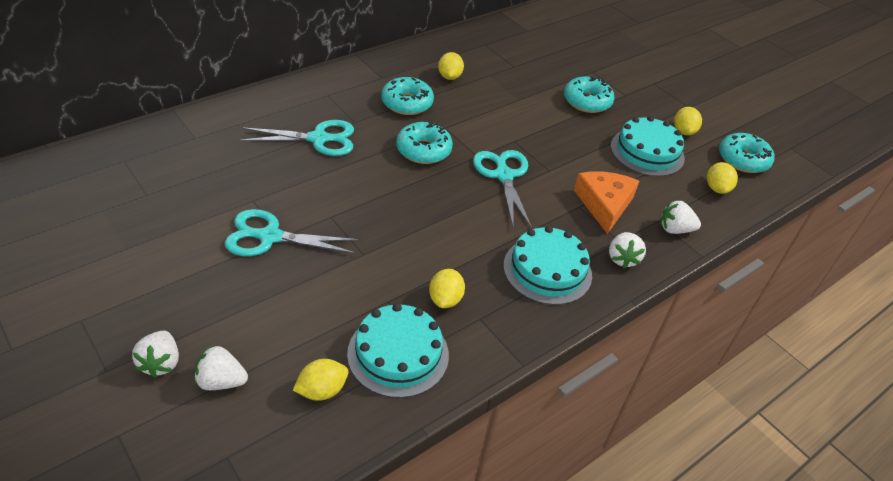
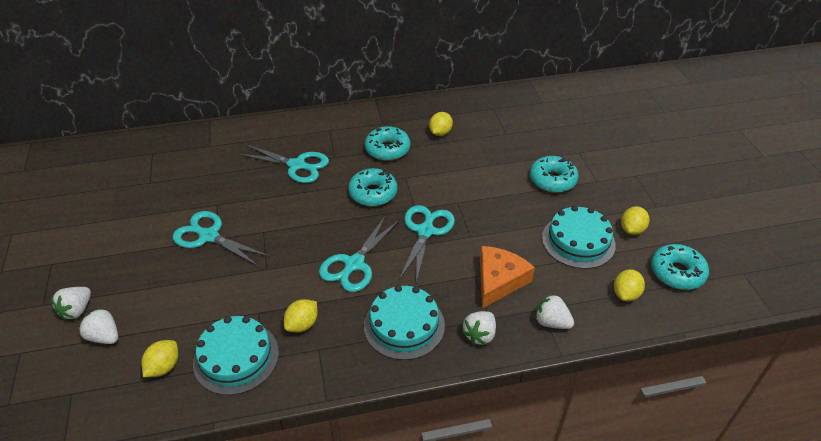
camera: 30 degrees right, 0 degrees up
yellow lemon [293,359,348,400] -> yellow lemon turned 60 degrees counterclockwise [141,340,178,377]
none -> turquoise scissors [319,215,400,292]

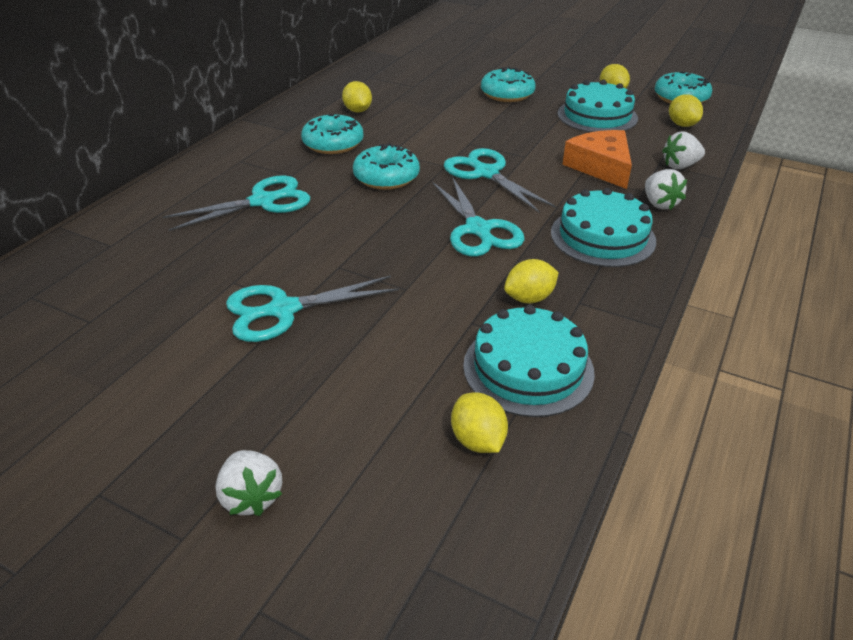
camera: 50 degrees left, 5 degrees down
white strawberry [78,308,118,344] -> none
yellow lemon [284,299,318,332] -> yellow lemon turned 75 degrees clockwise [504,259,559,303]

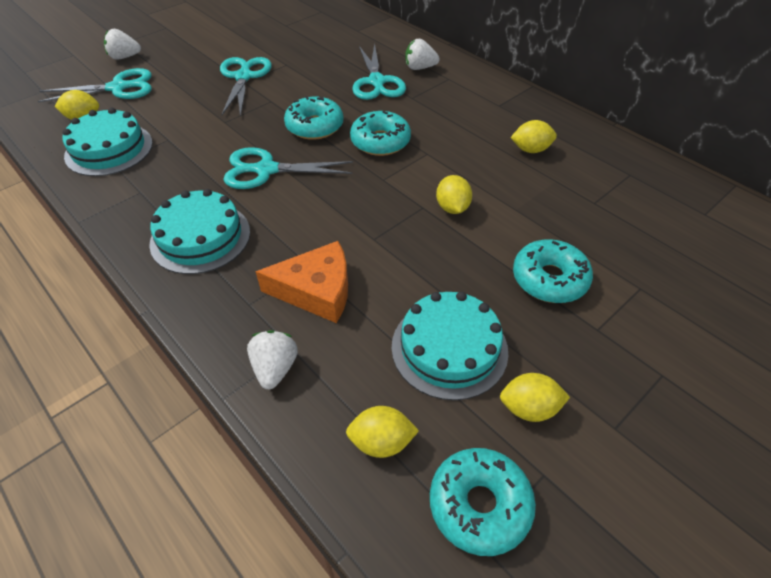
camera: 110 degrees right, 10 degrees up
turquoise donut [301,114,364,154] -> turquoise donut moved to [284,96,344,140]
turquoise scissors [444,148,556,213] -> turquoise scissors moved to [38,68,152,102]
yellow lemon [504,259,559,303] -> yellow lemon moved to [436,175,472,214]
white strawberry [645,169,687,210] -> white strawberry moved to [405,39,440,70]

